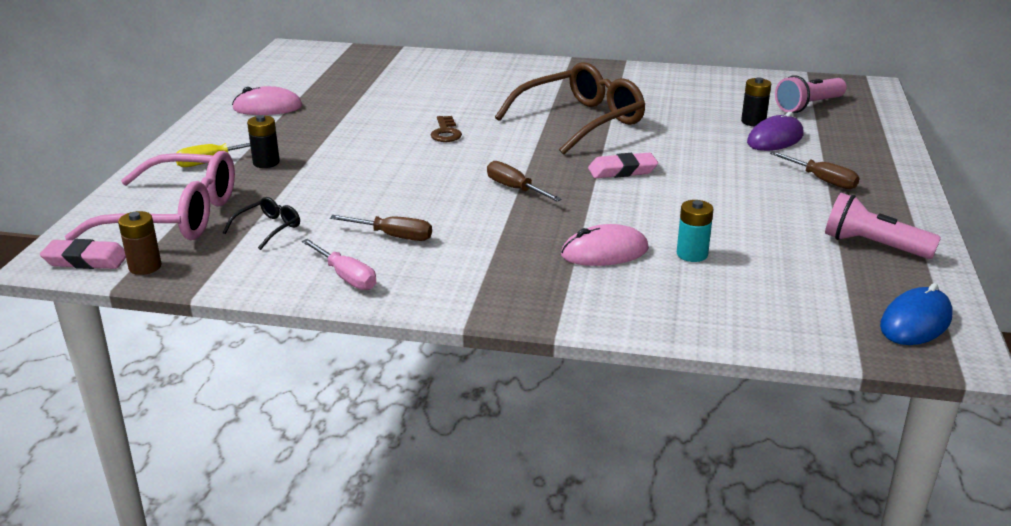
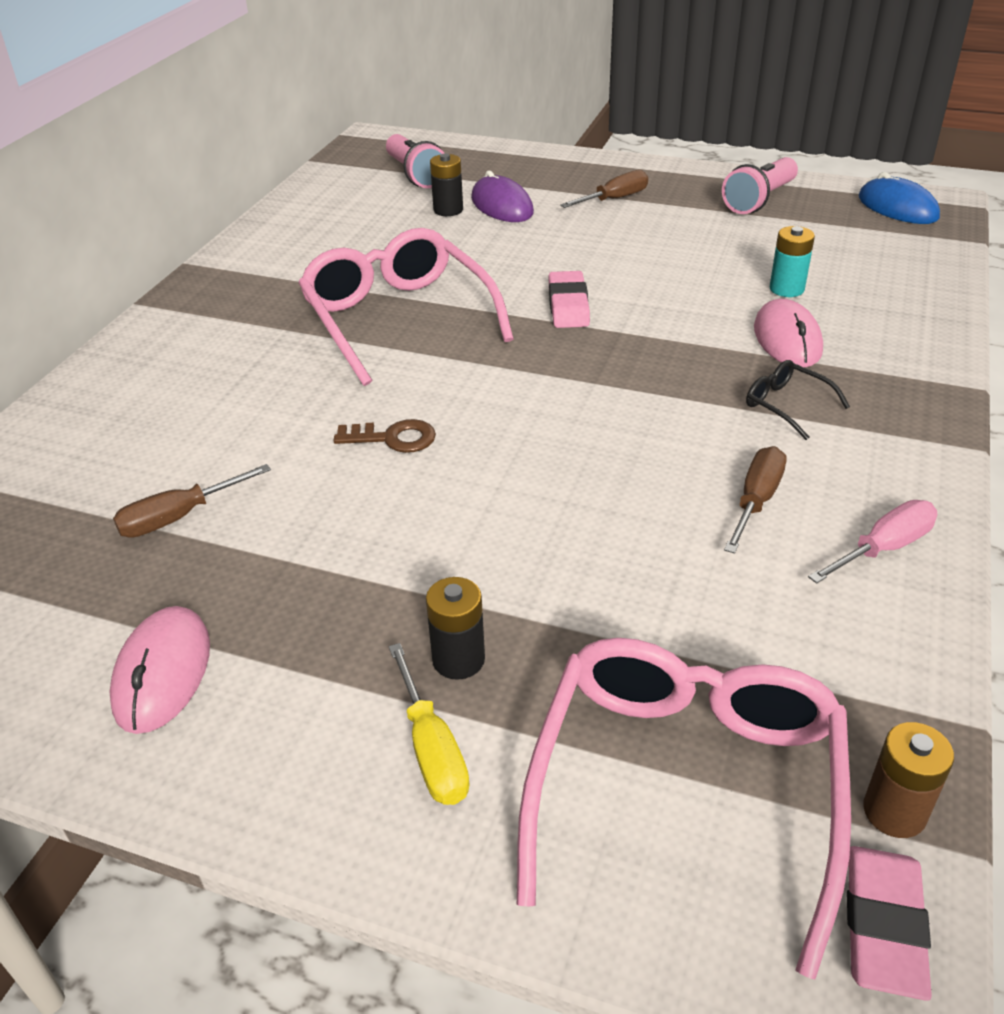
camera: 80 degrees left, 10 degrees up
black glasses [223,197,300,250] -> black glasses moved to [746,360,850,440]
brown screwdriver [487,161,562,202] -> brown screwdriver moved to [113,464,271,538]
brown glasses [495,62,645,155] -> pink glasses [298,228,514,386]

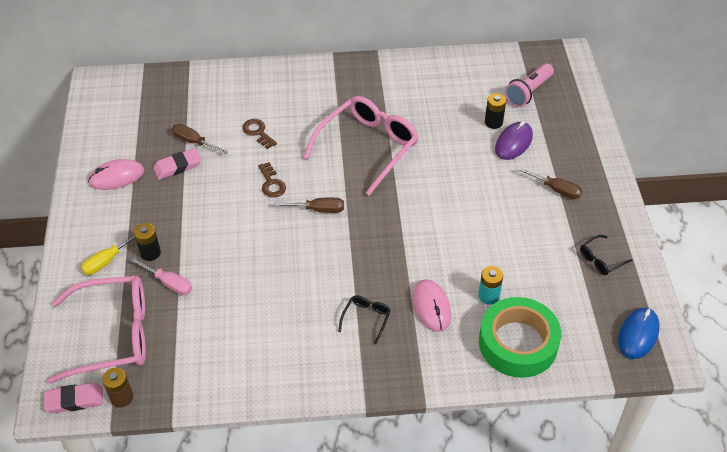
camera: 65 degrees right, 10 degrees up
pink eraser [548,271,590,328] -> pink eraser moved to [153,148,201,180]
pink flashlight [722,157,798,214] -> black glasses [580,235,633,275]
brown screwdriver [724,446,787,554] -> brown screwdriver moved to [274,198,344,213]
pink mouse [754,299,823,368] -> pink mouse turned 75 degrees counterclockwise [412,279,451,332]
pink screwdriver [808,500,937,584] -> pink screwdriver moved to [130,258,193,295]
none -> brown key [242,119,277,149]
none -> green tape [479,297,561,378]

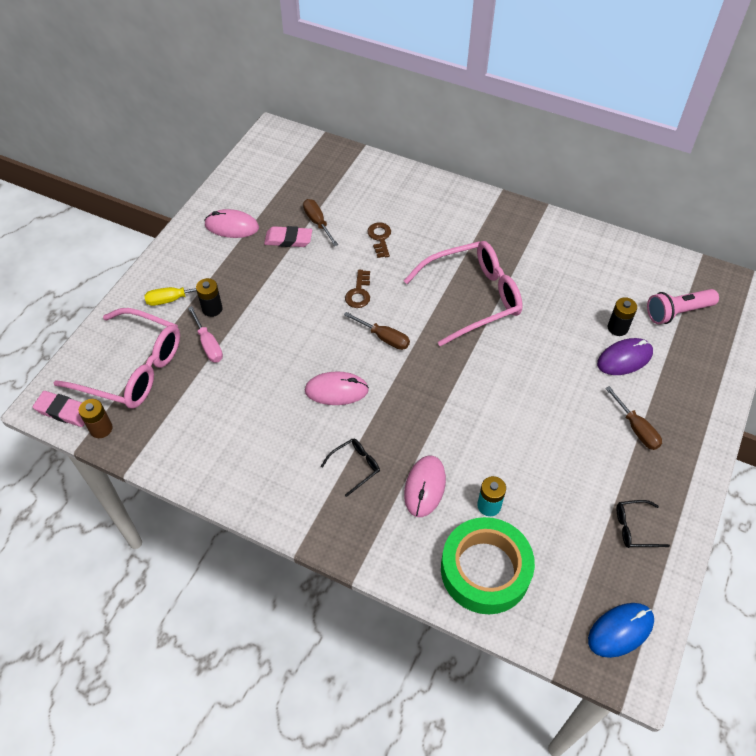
camera: 30 degrees right, 5 degrees up
none -> pink mouse [305,371,369,405]

